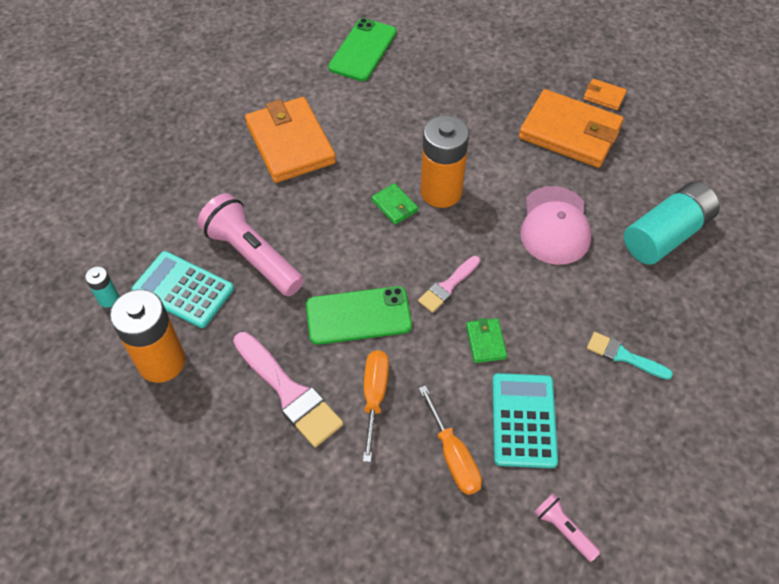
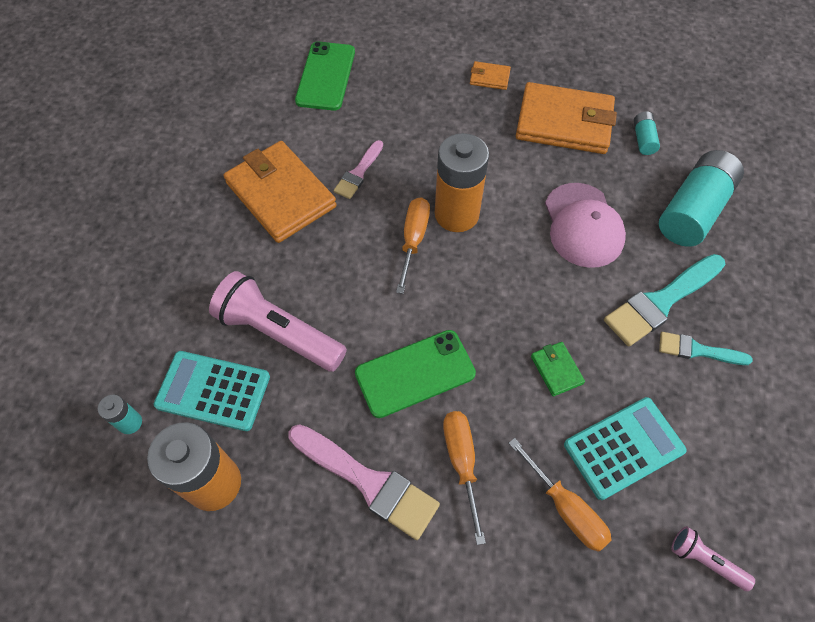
camera: 15 degrees left, 5 degrees up
green wallet [371,183,418,225] -> orange screwdriver [396,197,430,294]
pink brush [418,256,480,313] -> pink brush moved to [334,140,383,199]
turquoise calculator [492,373,558,468] -> turquoise calculator turned 75 degrees clockwise [564,397,687,500]
orange wallet [583,79,627,110] -> orange wallet moved to [470,61,511,90]
none -> turquoise brush [604,254,726,346]
none -> turquoise battery [634,111,660,155]

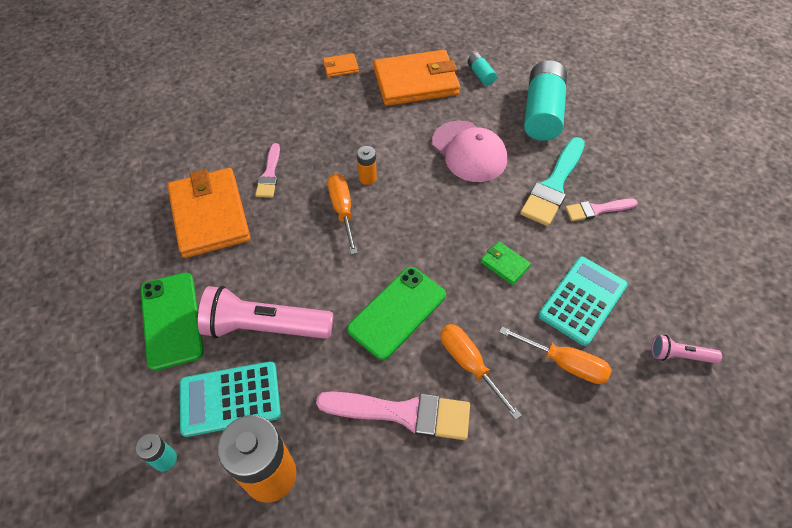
camera: 25 degrees left, 5 degrees down
orange wallet [223,141,337,243] -> orange wallet turned 45 degrees clockwise [167,168,251,258]
green phone [295,41,355,111] -> green phone moved to [141,272,204,371]
orange battery [435,133,489,232] -> orange battery [357,146,377,185], size x0.46
turquoise brush [659,332,752,365] -> pink brush [565,199,638,221]

